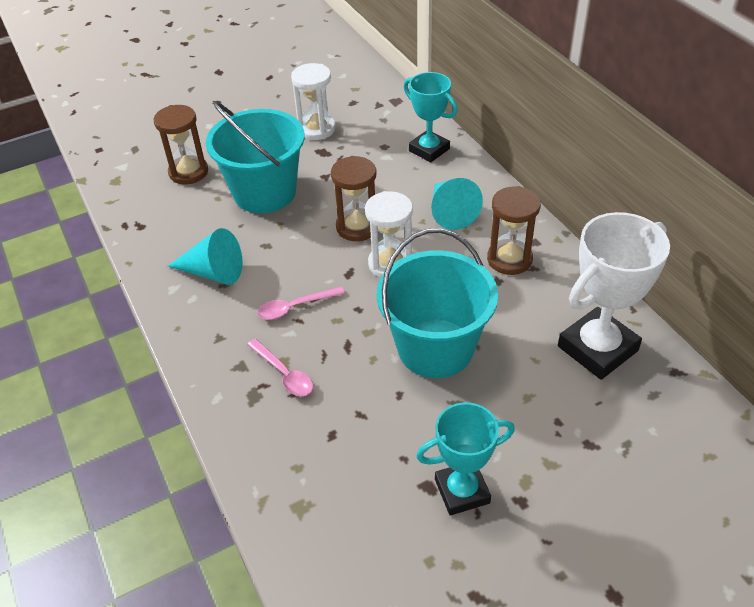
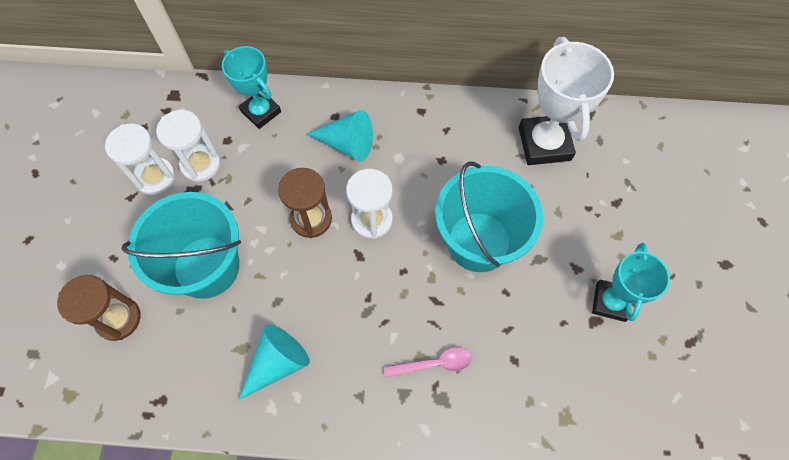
camera: 60 degrees left, 20 degrees up
pink spoon [257,286,345,320] -> none
turquoise trophy [404,72,457,162] -> turquoise trophy turned 60 degrees clockwise [222,46,281,129]
brown hourglass [487,186,541,275] -> none
none -> white hourglass [156,110,221,182]

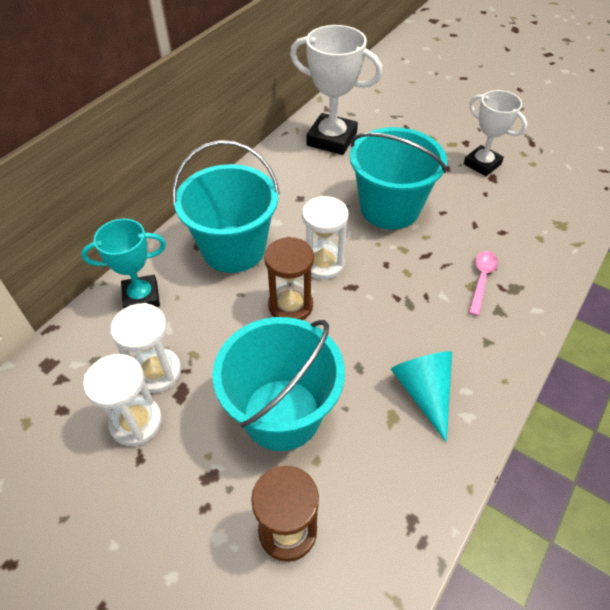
camera: 60 degrees left, 15 degrees down
turquoise cone [307,110,373,161] -> turquoise bucket [172,140,280,273]
turquoise trophy [592,243,670,322] -> white trophy [464,90,527,176]

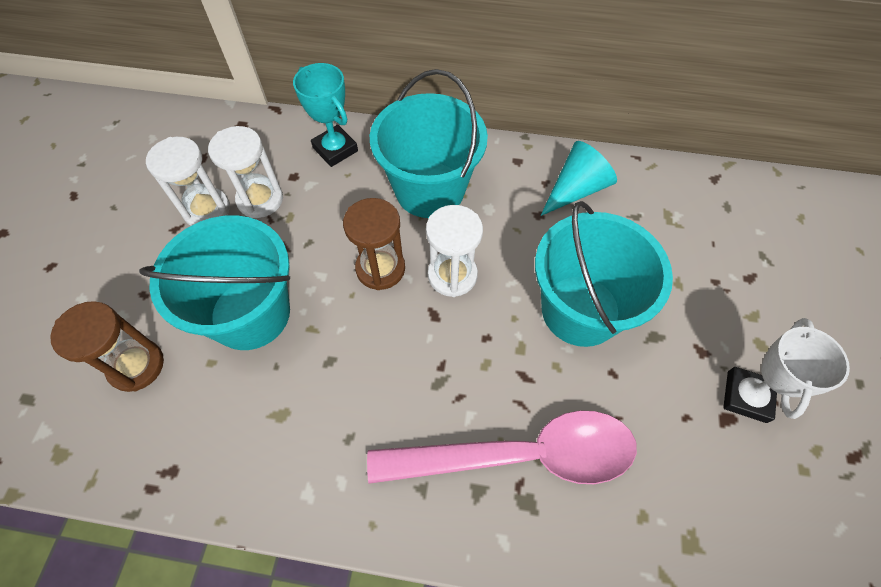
camera: 65 degrees right, 10 degrees up
white trophy [290,25,383,155] -> none
turquoise cone [391,351,452,442] -> turquoise cone moved to [541,141,617,216]
pink spoon [469,251,498,316] -> pink spoon [367,410,637,484], size x2.33

